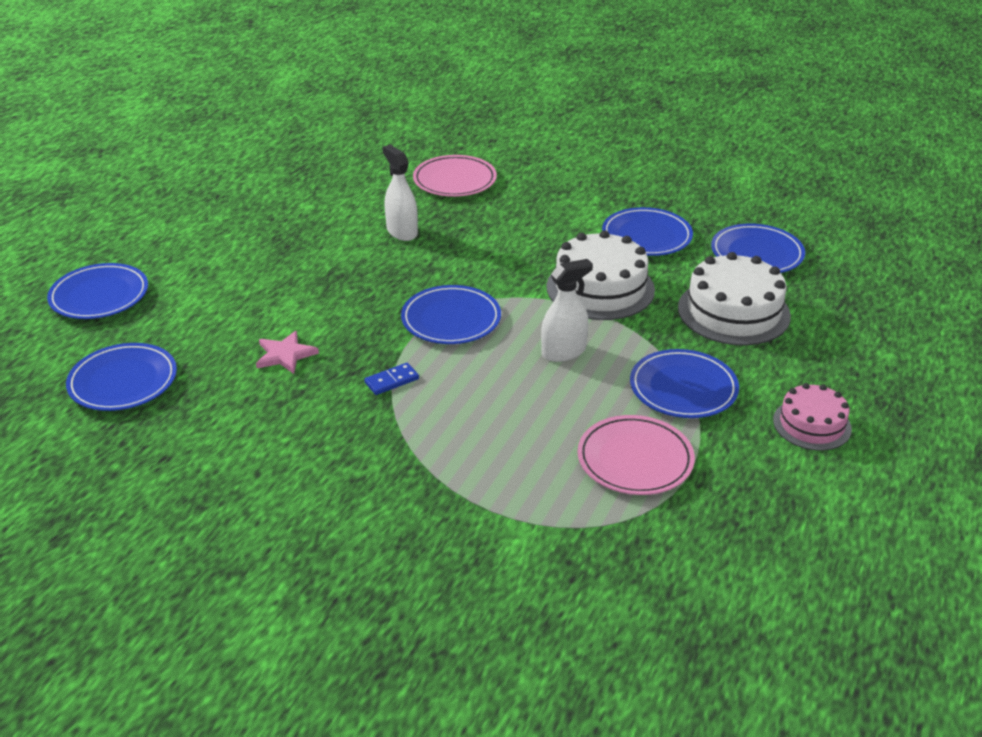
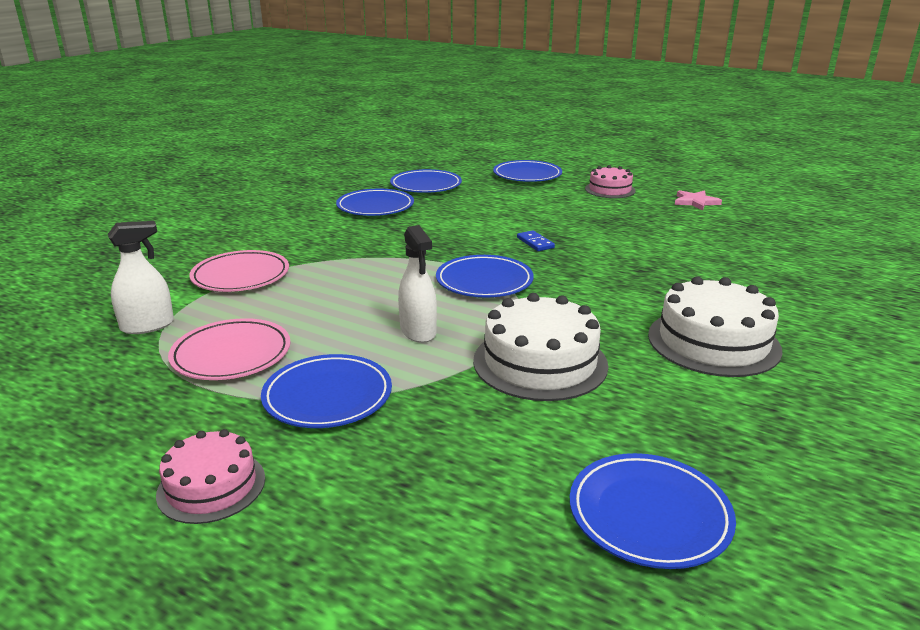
camera: 95 degrees right, 10 degrees down
pink star [256,331,319,374] -> pink star moved to [675,190,722,211]
blue domino [364,363,419,395] -> blue domino moved to [517,230,555,251]
white spray bottle [382,145,418,241] -> white spray bottle moved to [108,221,174,334]
pink plate [413,155,497,197] -> pink plate moved to [189,250,289,292]
blue plate [602,207,693,256] -> blue plate moved to [336,189,414,216]
white cake [678,252,791,345] -> white cake moved to [648,276,782,377]
none -> pink cake [585,165,635,198]

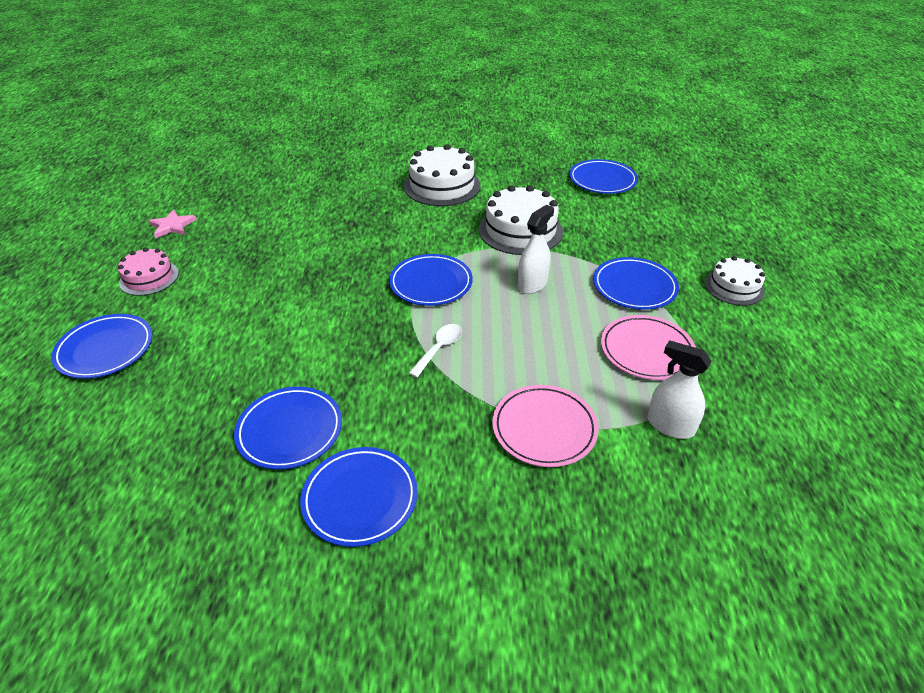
camera: 120 degrees left, 15 degrees up
pink cake [156,429,265,524] -> white cake [705,256,765,306]
blue plate [390,169,462,193] -> blue plate moved to [300,447,418,547]
blue domino [517,230,555,251] -> none
none -> white spoon [409,324,462,378]

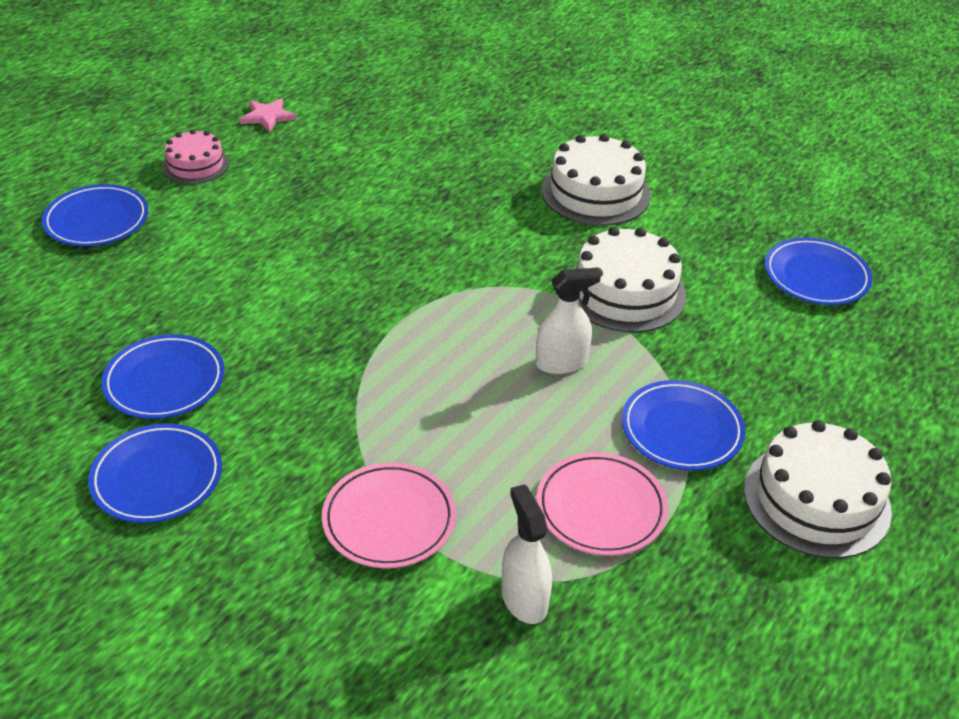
camera: 35 degrees right, 0 degrees up
blue plate [389,254,473,306] -> none
white spoon [409,324,462,378] -> none
white cake [705,256,765,306] -> white cake [744,420,892,558], size x1.64

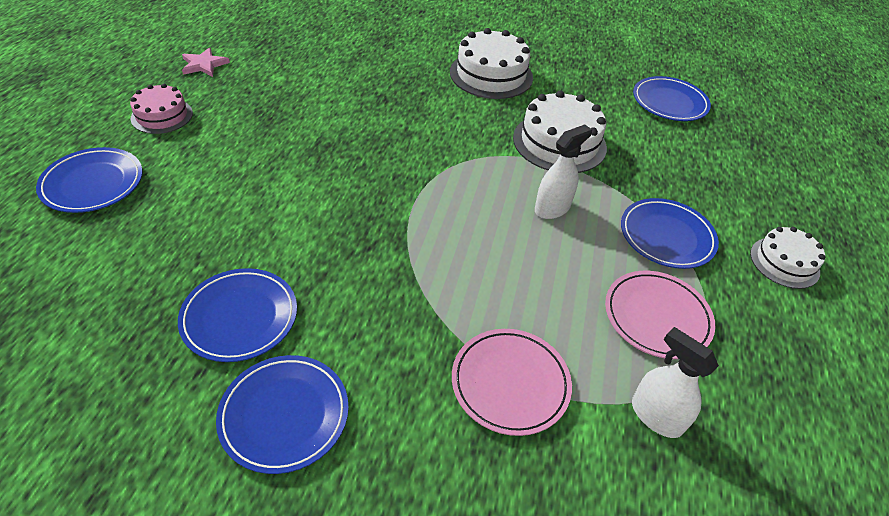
camera: 25 degrees left, 5 degrees up
white cake [744,420,892,558] -> white cake [750,227,825,289], size x0.61

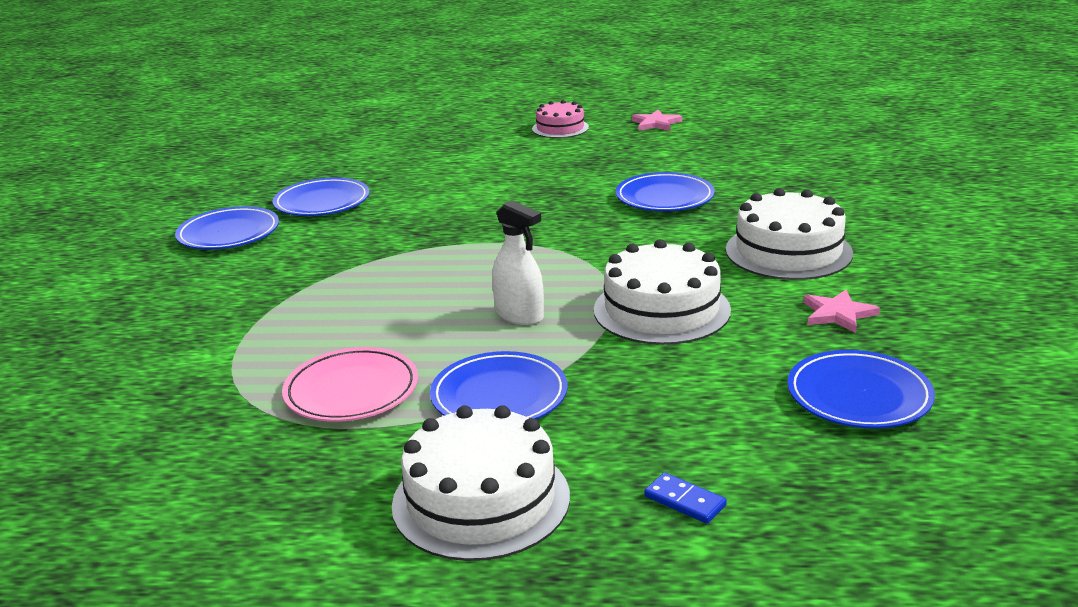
camera: 85 degrees right, 20 degrees down
blue plate [36,147,143,213] -> blue plate moved to [615,172,715,211]
pink plate [452,329,572,436] -> none
white spray bottle [632,327,719,438] -> none
white cake [750,227,825,289] -> white cake [392,405,570,561], size x1.64
none -> blue domino [644,472,727,524]
none -> pink star [803,290,880,333]

